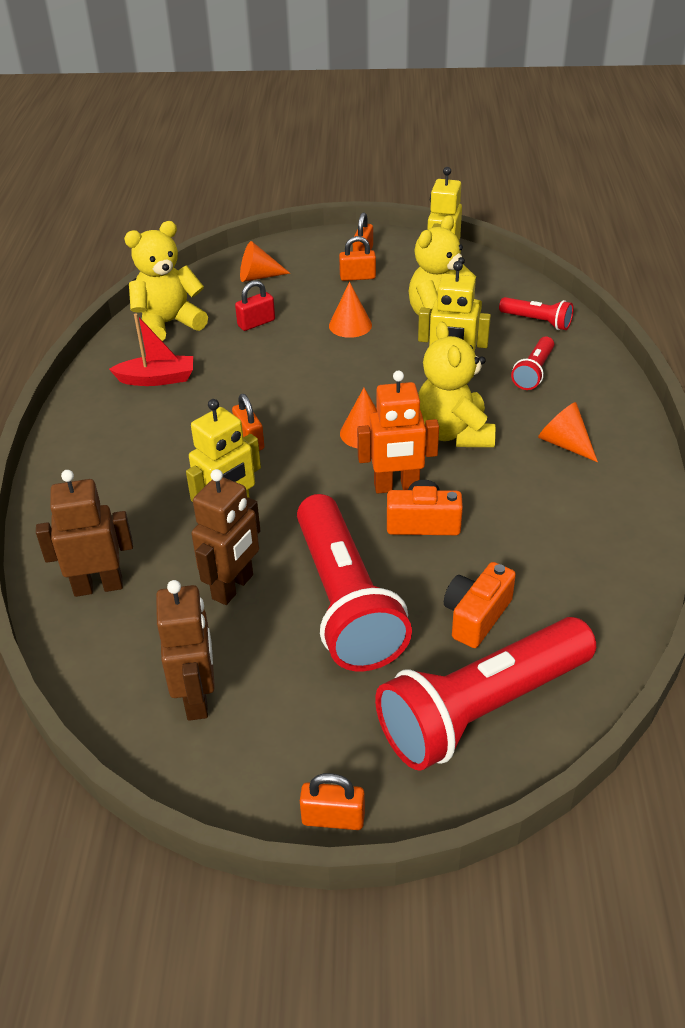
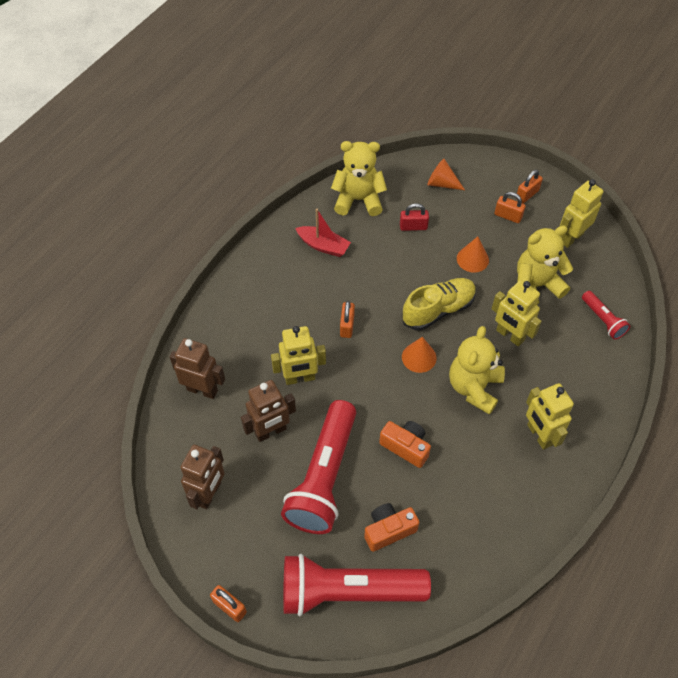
camera: 30 degrees right, 15 degrees up
orange robot [357,370,439,494] -> none
red flashlight [511,337,554,390] -> none
orange cone [538,402,598,462] -> yellow robot [526,383,574,450]
none -> yellow shoe [402,278,476,330]

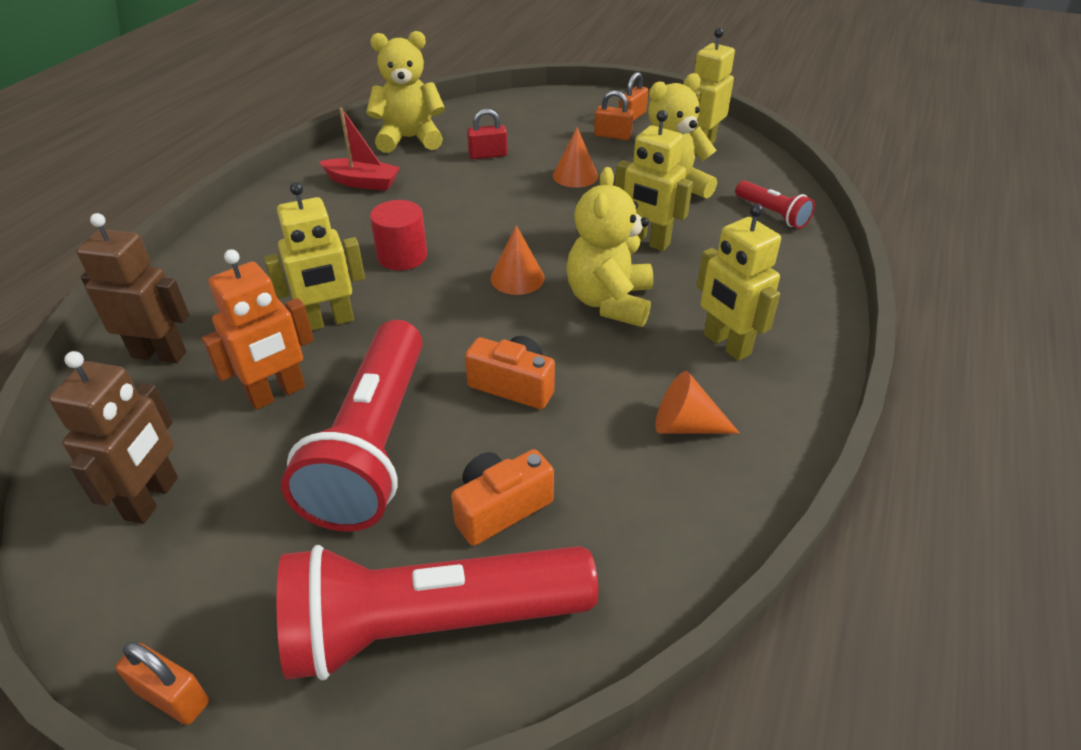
camera: 10 degrees left, 15 degrees down
brown robot [241,380,296,442] -> orange robot [202,249,314,410]
orange padlock [340,301,355,338] -> red cylinder [370,200,427,270]
yellow shoe [402,278,476,330] -> none
orange cone [427,159,465,190] -> orange cone moved to [655,371,740,434]

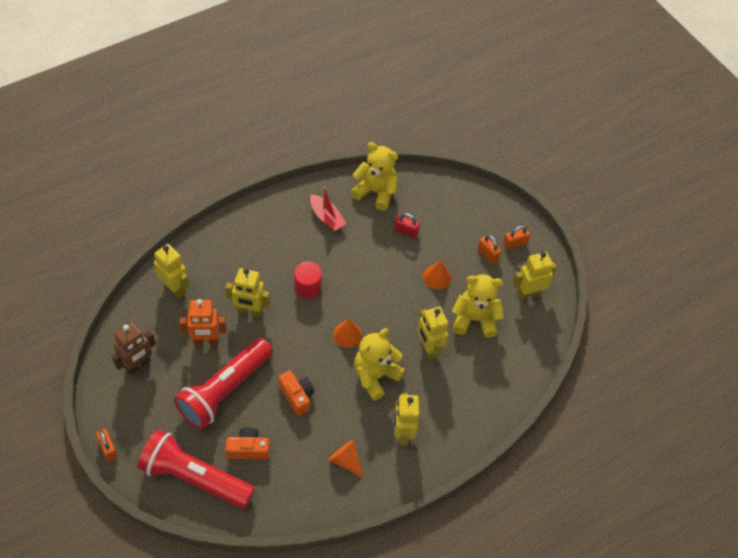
camera: 30 degrees right, 15 degrees up
brown robot [76,213,189,363] -> yellow robot [154,244,190,298]
red flashlight [735,181,815,229] -> none

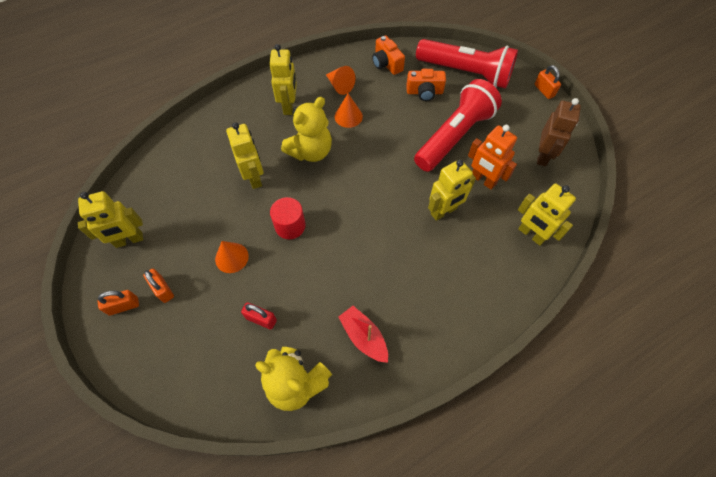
camera: 175 degrees left, 5 degrees up
brown robot [111,322,156,375] -> brown robot turned 150 degrees clockwise [537,98,581,166]
orange robot [179,299,227,345] -> orange robot turned 135 degrees counterclockwise [468,125,517,190]
yellow robot [225,268,270,317] -> yellow robot turned 135 degrees clockwise [428,159,476,221]
orange camera [278,370,314,416] -> orange camera moved to [372,35,405,75]
red cylinder [294,261,322,299] -> red cylinder moved to [270,197,306,239]
orange cone [333,319,362,348] -> orange cone moved to [335,94,363,128]
yellow teddy bear [452,274,504,338] -> none

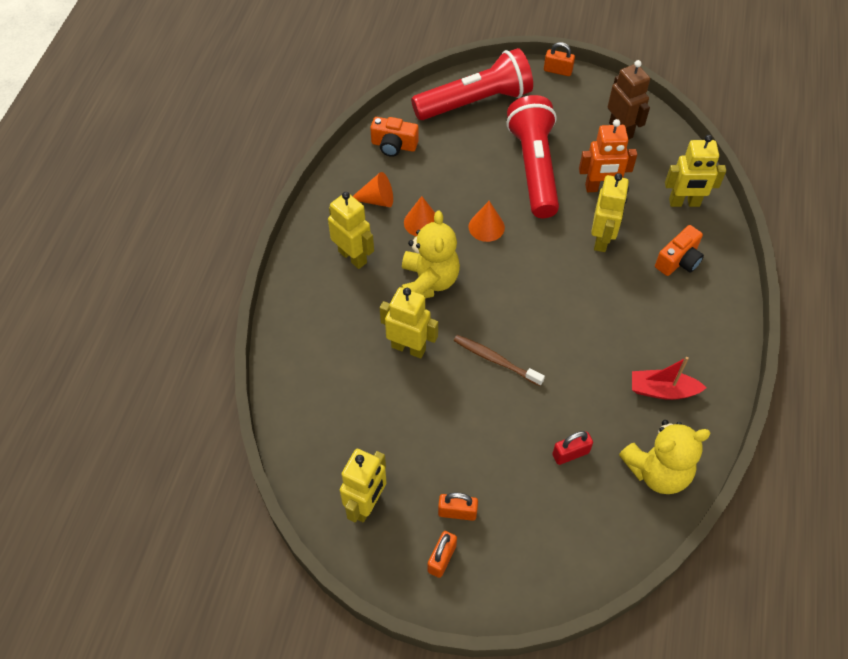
camera: 45 degrees left, 5 degrees down
orange cone [215,241,249,273] -> orange cone moved to [469,201,505,242]
red cylinder [270,197,306,239] -> brown toothbrush [454,335,545,386]
orange camera [406,69,446,101] -> orange camera moved to [655,225,704,276]

